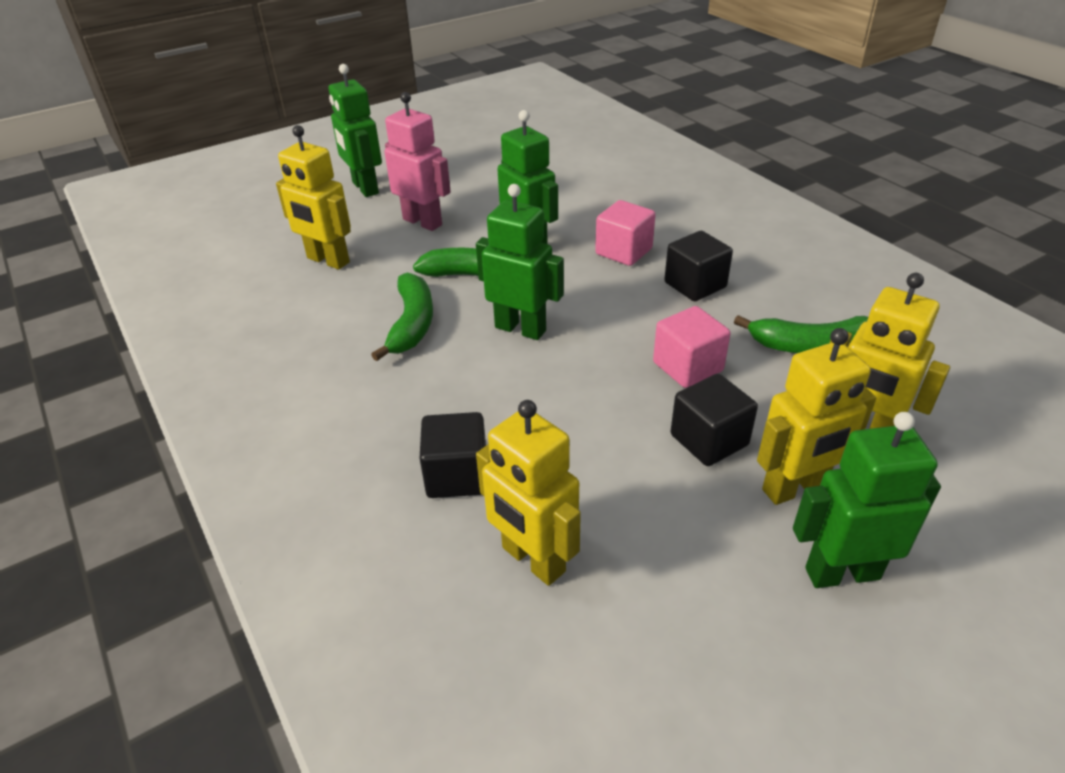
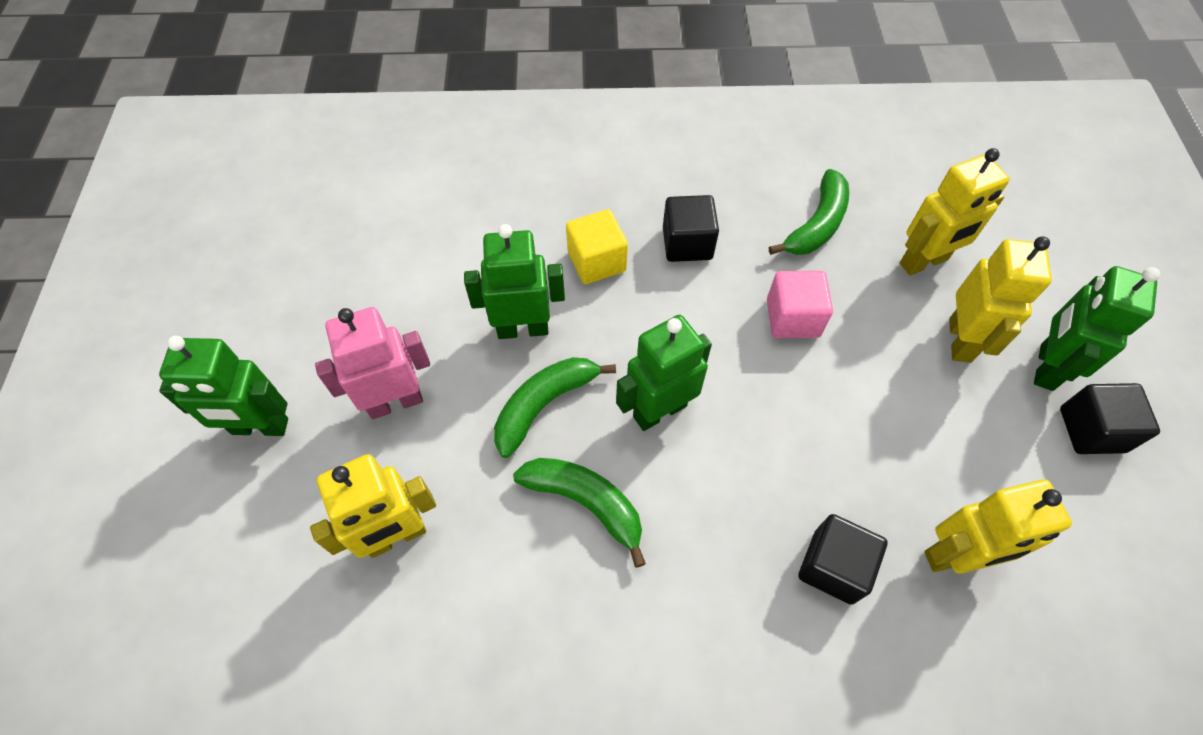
camera: 60 degrees left, 20 degrees up
pink cube [595,200,656,266] -> yellow cube [566,209,628,284]
black cube [671,374,758,466] -> black cube moved to [1060,383,1160,454]

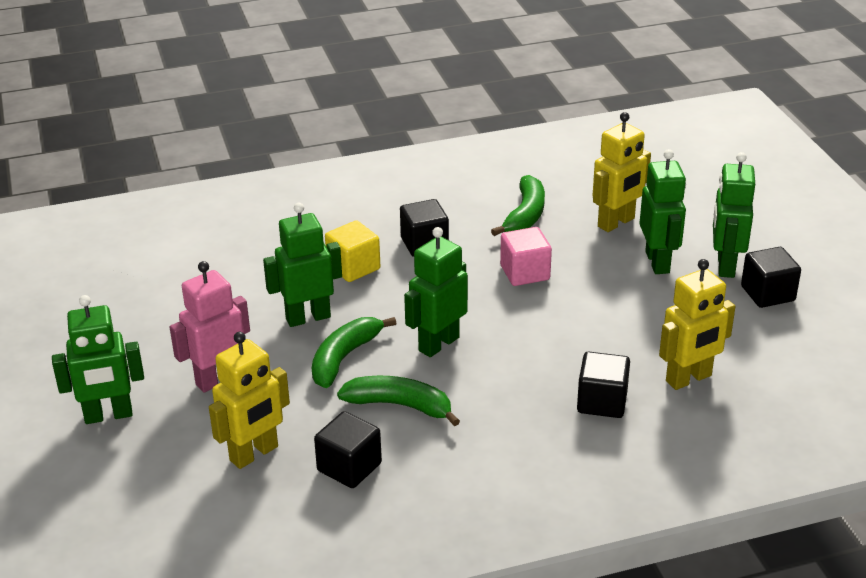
camera: 15 degrees left, 25 degrees down
yellow robot [949,236,1052,363] -> green robot [639,149,686,274]
none -> black cube [314,411,382,488]

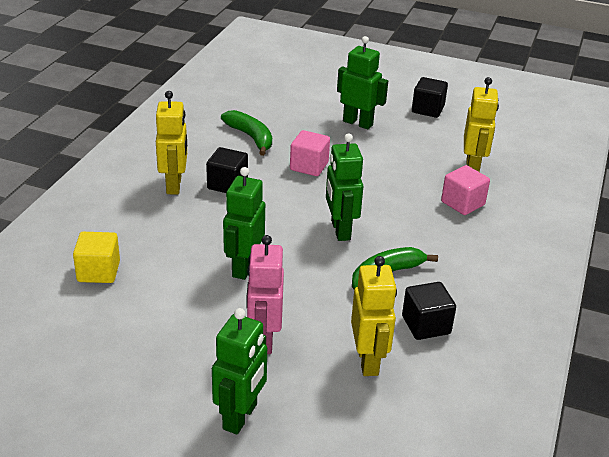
camera: 55 degrees left, 0 degrees up
green banana [312,317,397,388] -> none
yellow cube [325,220,380,282] -> yellow cube moved to [73,232,120,283]
black cube [577,352,630,418] -> pink cube [441,165,490,215]
yellow robot [592,112,651,232] -> yellow robot moved to [156,91,187,194]
green robot [713,152,755,278] -> none

